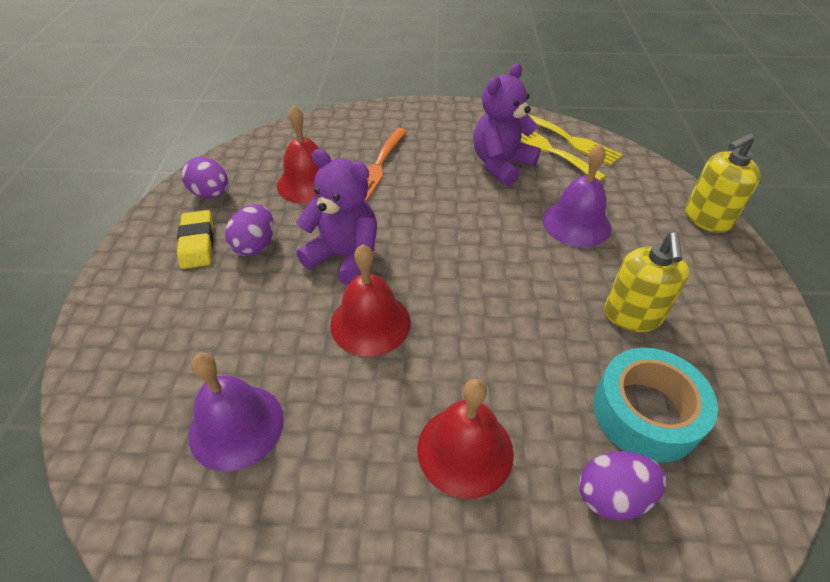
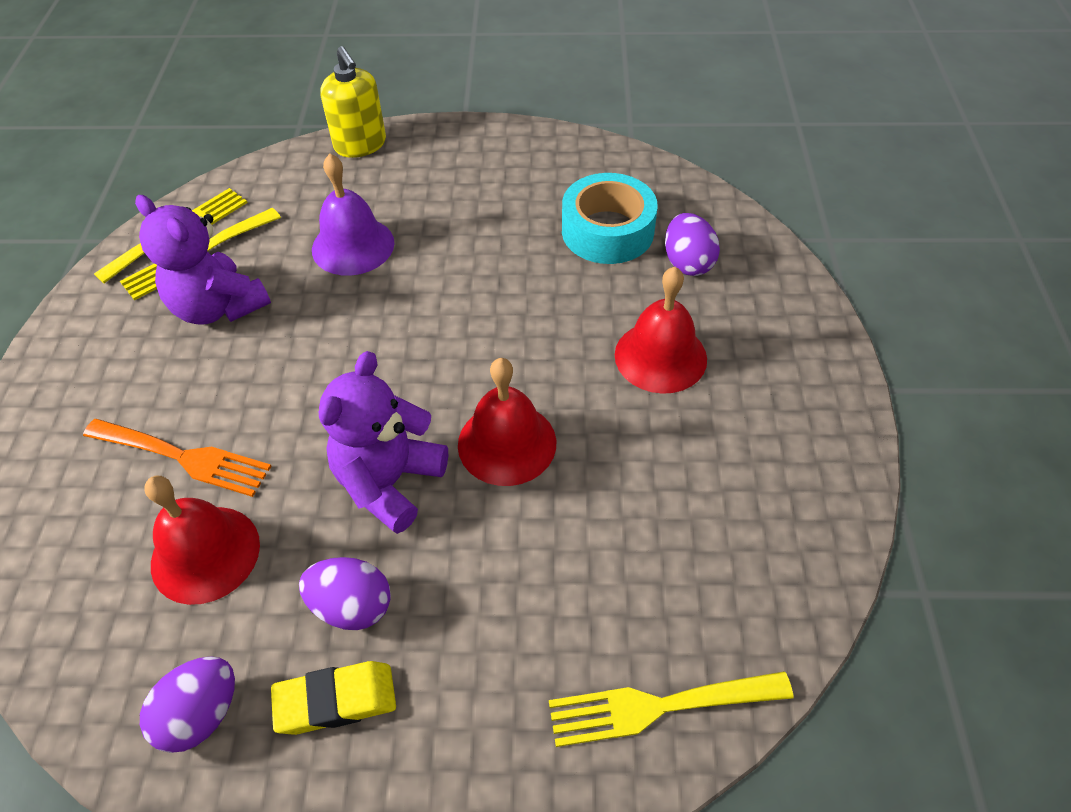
camera: 90 degrees left, 5 degrees up
purple bell [188,353,284,472] -> none
yellow soap dispenser [604,232,689,332] -> none
none -> yellow fork [549,671,793,747]

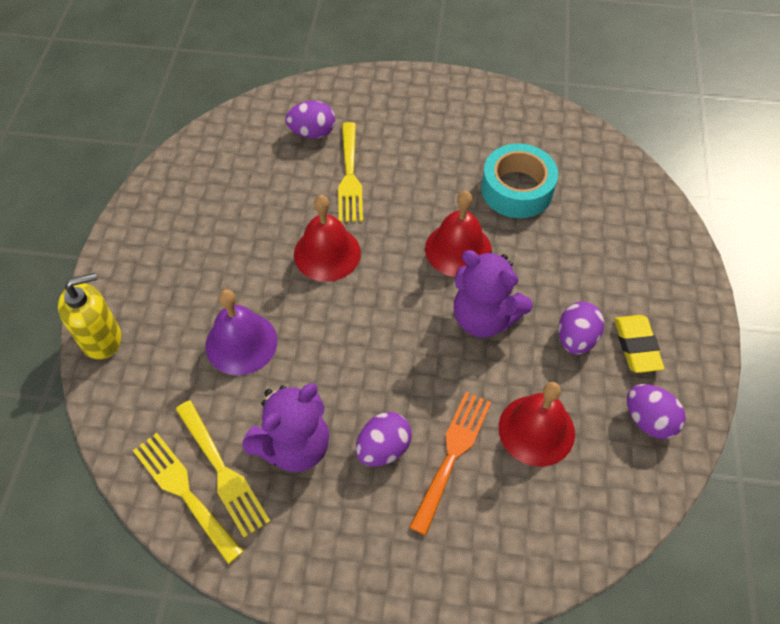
camera: 85 degrees left, 5 degrees up
yellow fork [549,671,793,747] -> yellow fork moved to [338,122,363,222]
turquoise tape [562,173,658,264] -> turquoise tape moved to [481,144,558,218]
red bell [615,266,707,394] -> red bell moved to [294,195,361,282]
none -> purple egg [356,412,412,467]

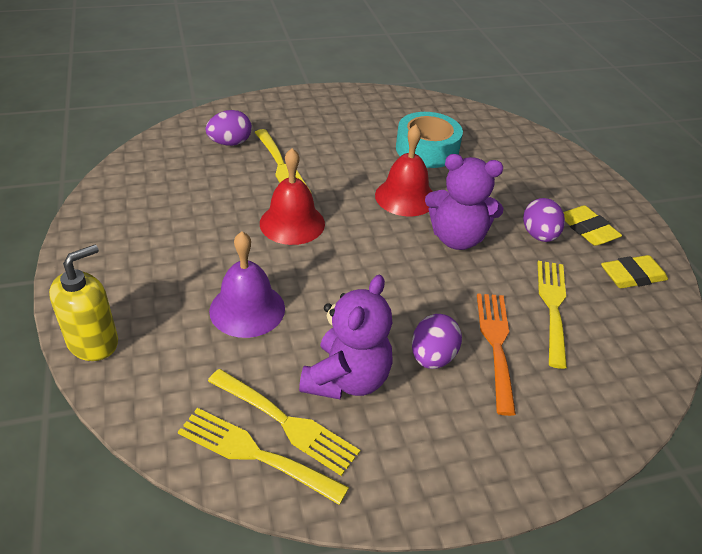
camera: 25 degrees left, 15 degrees down
red bell [499,382,575,467] -> yellow fork [537,261,567,369]
purple egg [627,384,686,439] -> yellow eraser [601,255,668,288]

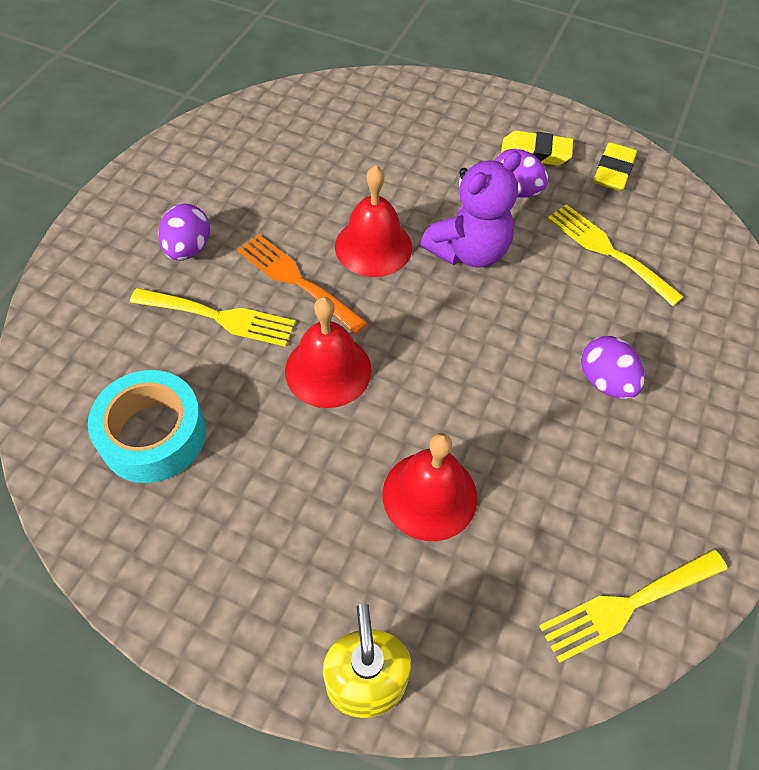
camera: 50 degrees left, 15 degrees up
purple egg [206,110,252,146] -> purple egg moved to [158,204,210,260]
yellow fork [208,369,360,476] -> none
purple bell [209,232,285,338] -> red bell [383,433,477,541]
purple teddy bear [299,275,393,399] -> none
turquoise tape [396,112,463,168] -> turquoise tape moved to [88,370,206,483]
orange fork [477,293,516,416] -> orange fork moved to [237,234,368,334]

